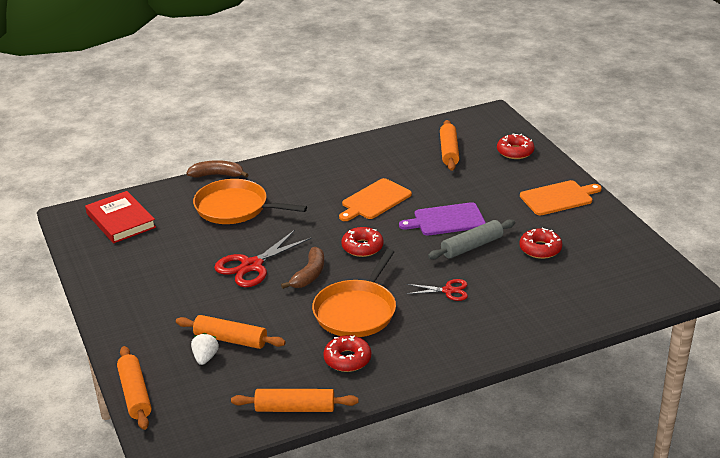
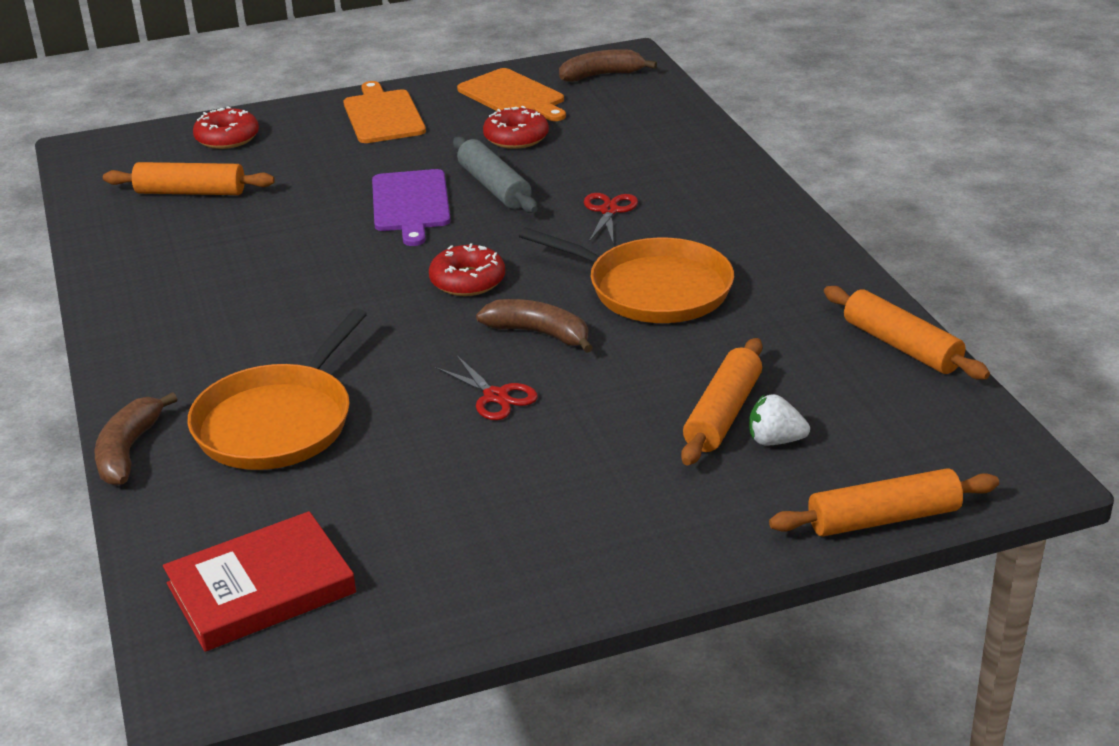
camera: 85 degrees left, 0 degrees up
red scissors [214,230,312,287] -> red scissors [435,356,538,420], size x0.57
orange rolling pin [231,389,358,412] -> orange rolling pin turned 45 degrees counterclockwise [824,286,990,380]
red donut [323,335,371,372] -> none
orange cutting board [339,178,412,221] -> orange cutting board moved to [457,68,566,121]
none -> brown banana [559,49,657,82]

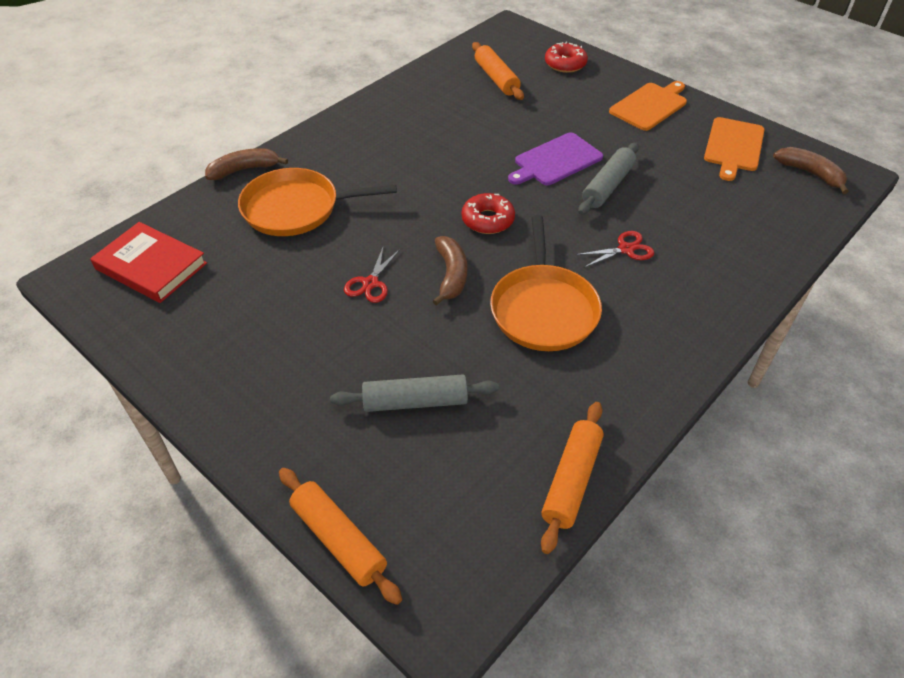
camera: 60 degrees right, 15 degrees up
red donut [483,106,549,149] -> none
orange rolling pin [681,338,762,465] -> grey rolling pin [330,375,499,412]
white strawberry [749,394,810,446] -> none

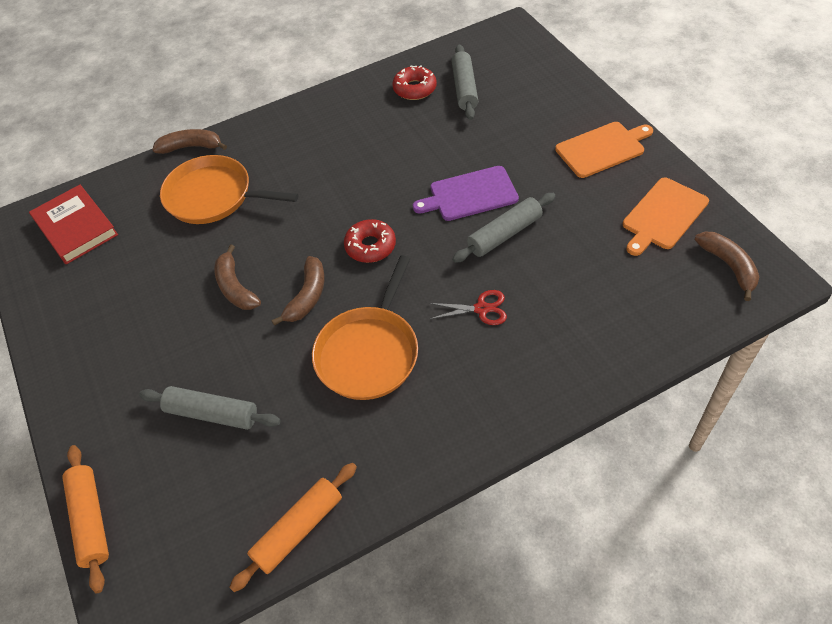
camera: 25 degrees right, 5 degrees up
red scissors [344,245,400,303] -> brown banana [214,244,261,310]
orange rolling pin [472,42,524,100] -> grey rolling pin [452,44,478,120]
red donut [545,41,588,73] -> red donut moved to [392,65,437,100]

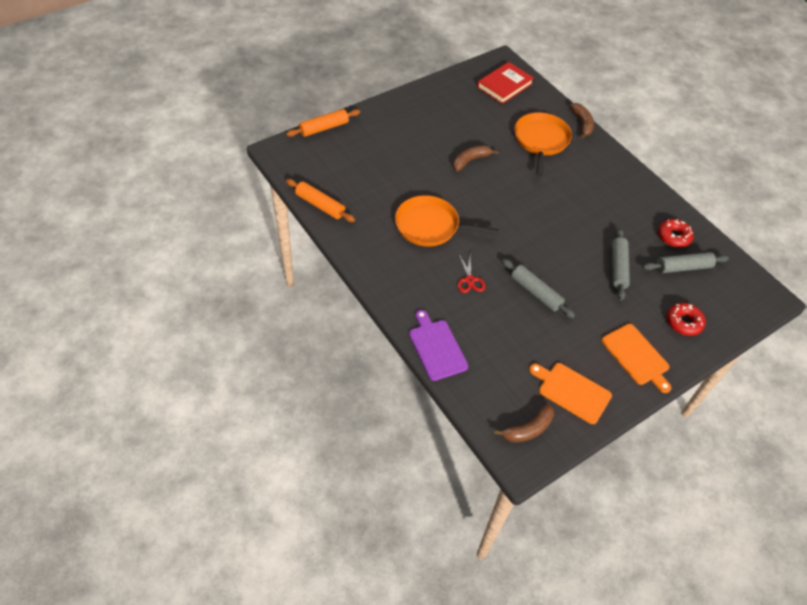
camera: 75 degrees right, 0 degrees up
grey rolling pin [139,386,281,430] -> grey rolling pin moved to [612,228,630,300]
brown banana [272,256,325,326] -> none
red donut [344,219,396,263] -> red donut moved to [667,303,706,336]
purple cutting board [413,166,519,221] -> purple cutting board moved to [409,310,468,381]

